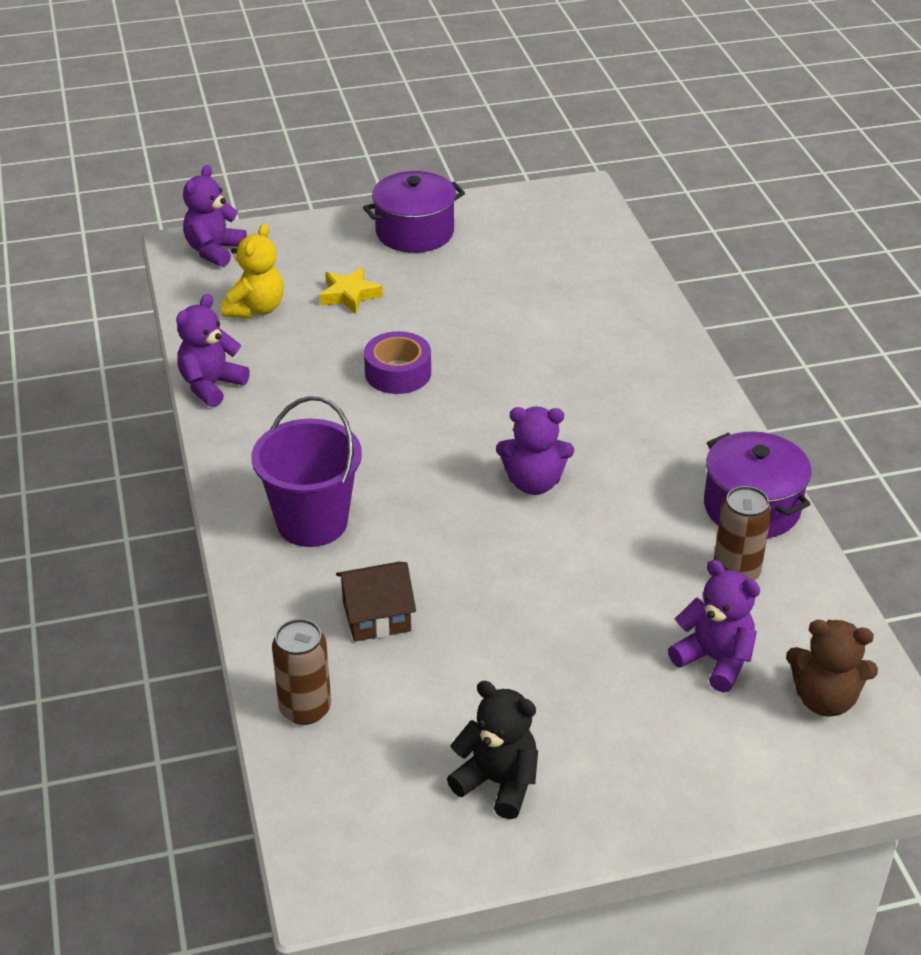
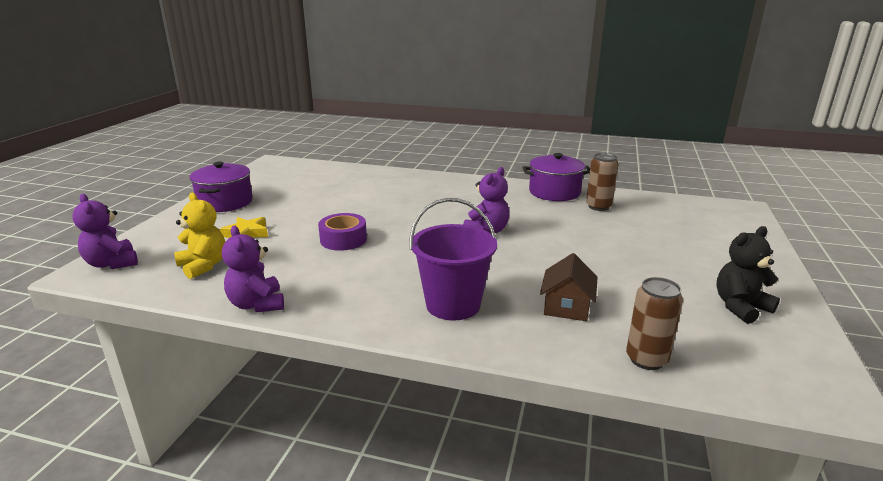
camera: 60 degrees left, 15 degrees down
purple teddy bear [668,560,760,692] -> none
brown teddy bear [786,620,878,717] -> none

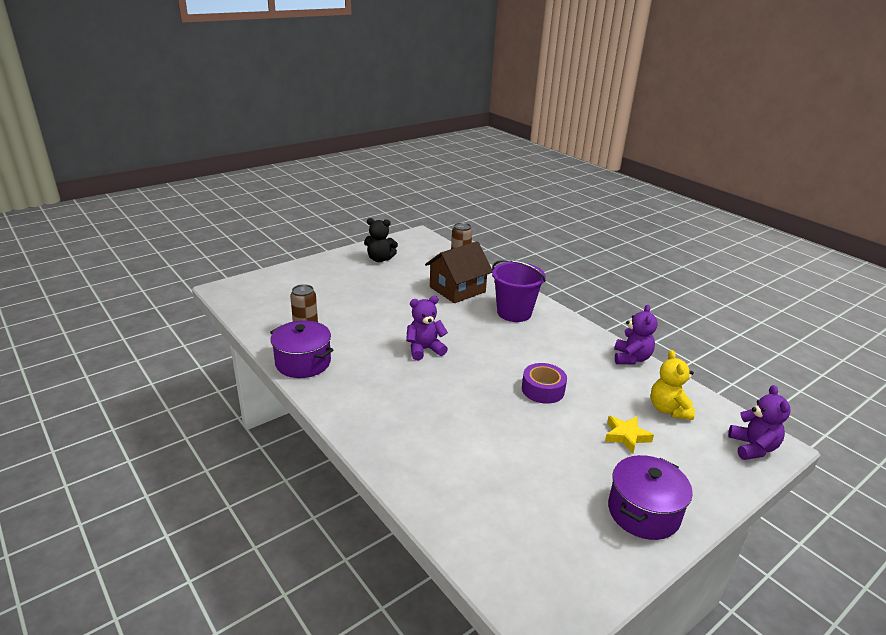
camera: 145 degrees left, 5 degrees up
brown house [540,253,598,321] -> brown house [425,241,492,303], size x1.62

